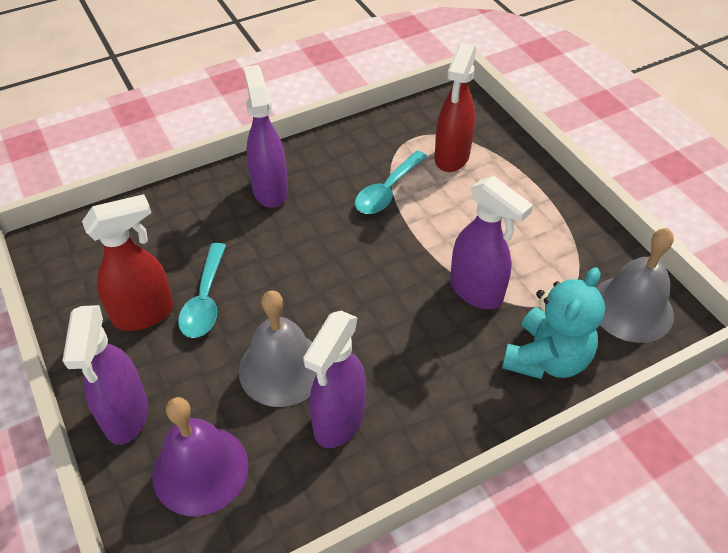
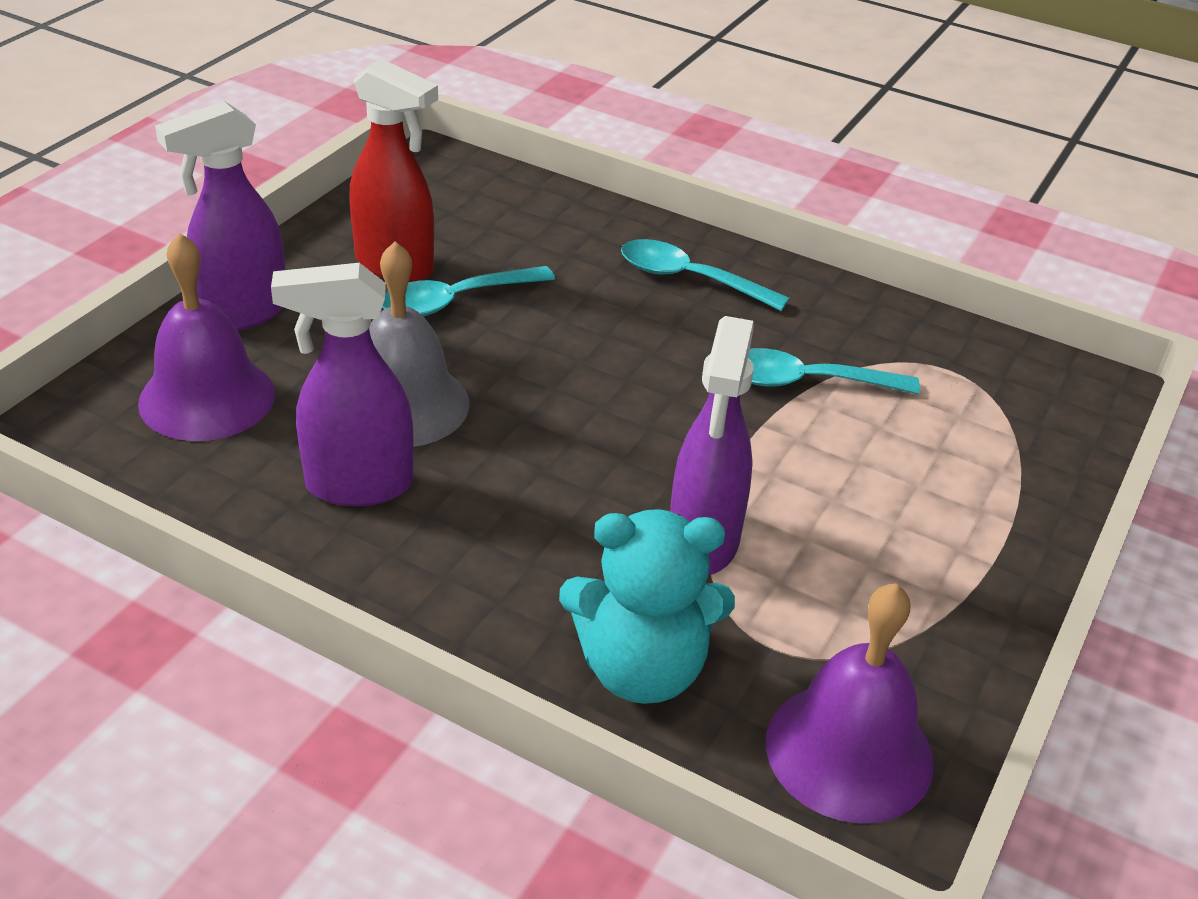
camera: 55 degrees right, 10 degrees down
purple spray bottle [244,65,288,208] -> turquoise spoon [621,239,790,311]
red spray bottle [434,43,476,172] -> none
grey bell [596,228,674,343] -> purple bell [766,583,934,824]

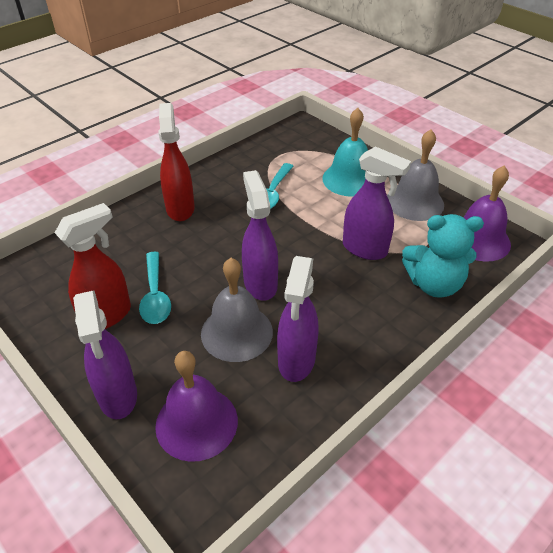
camera: 70 degrees left, 5 degrees up
turquoise teddy bear [559,509,735,704] -> turquoise teddy bear turned 75 degrees clockwise [402,214,484,298]
turquoise spoon [621,239,790,311] -> red spray bottle [158,103,195,221]
none -> purple spray bottle [242,170,278,301]
none -> turquoise bell [322,108,368,197]
none -> grey bell [387,130,444,221]

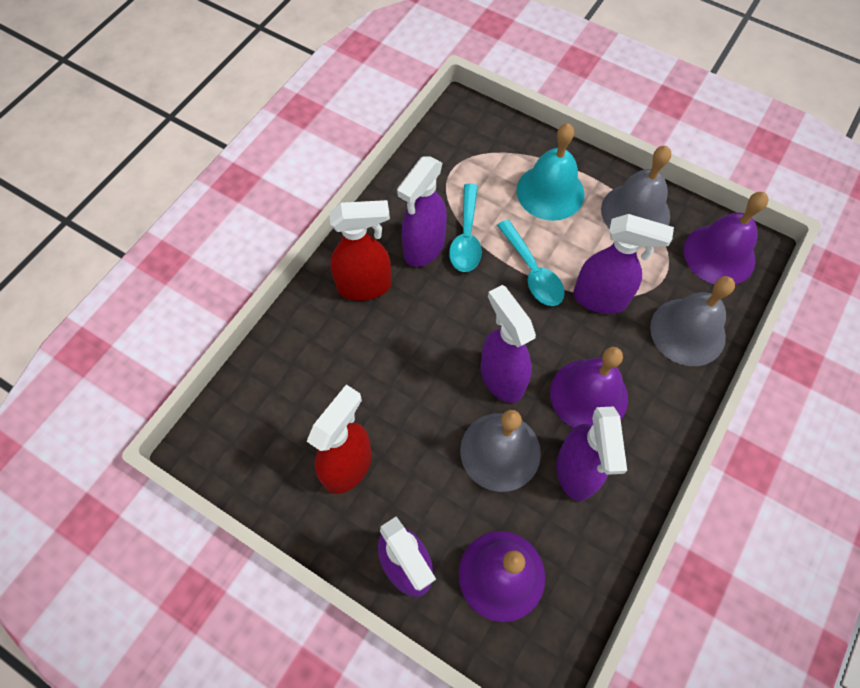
camera: 15 degrees left, 20 degrees up
turquoise spoon [139,252,171,324] -> turquoise spoon moved to [497,220,565,306]
red spray bottle [158,103,195,221] -> red spray bottle turned 105 degrees clockwise [329,200,391,301]
turquoise teddy bear [402,214,484,298] -> grey bell [650,276,735,366]
none -> purple spray bottle [397,156,447,267]
none -> purple bell [550,347,628,428]

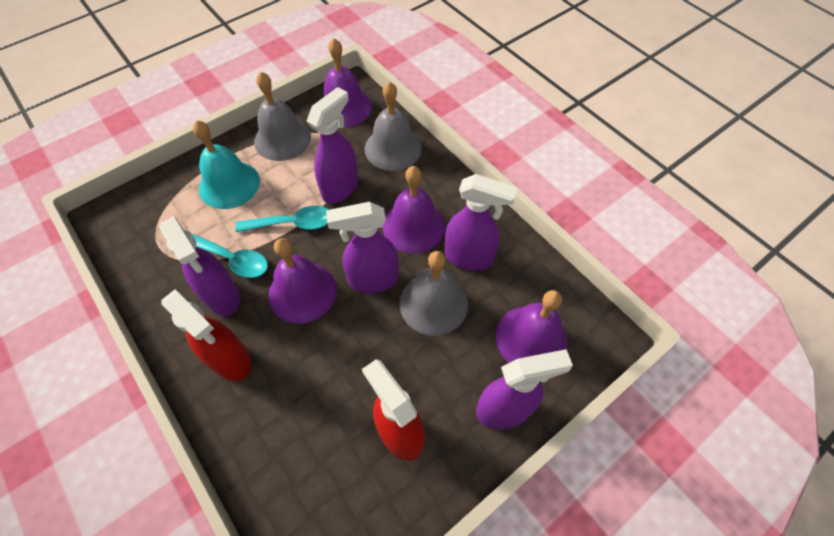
camera: 70 degrees left, 5 degrees down
red spray bottle [329,200,391,301] -> red spray bottle turned 120 degrees clockwise [161,290,252,381]
none -> purple bell [268,238,337,323]

